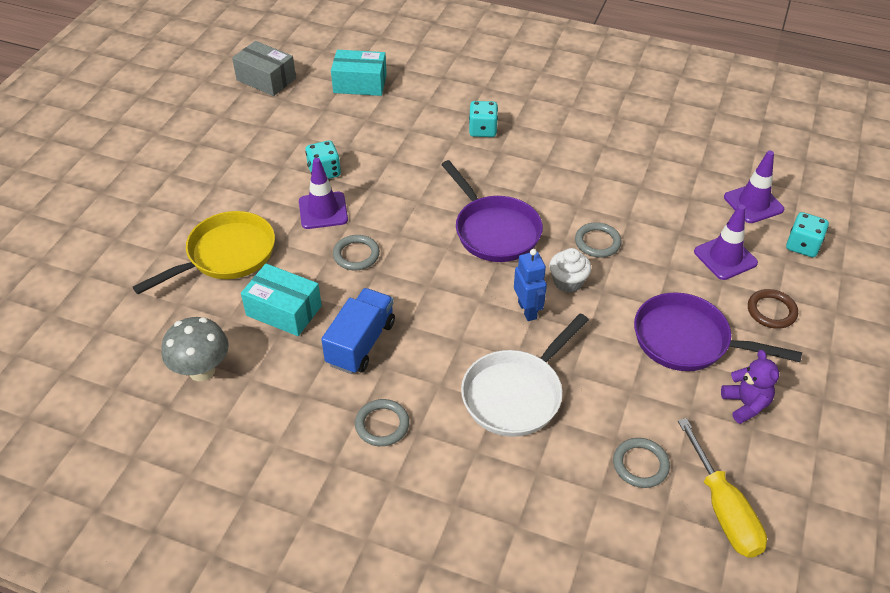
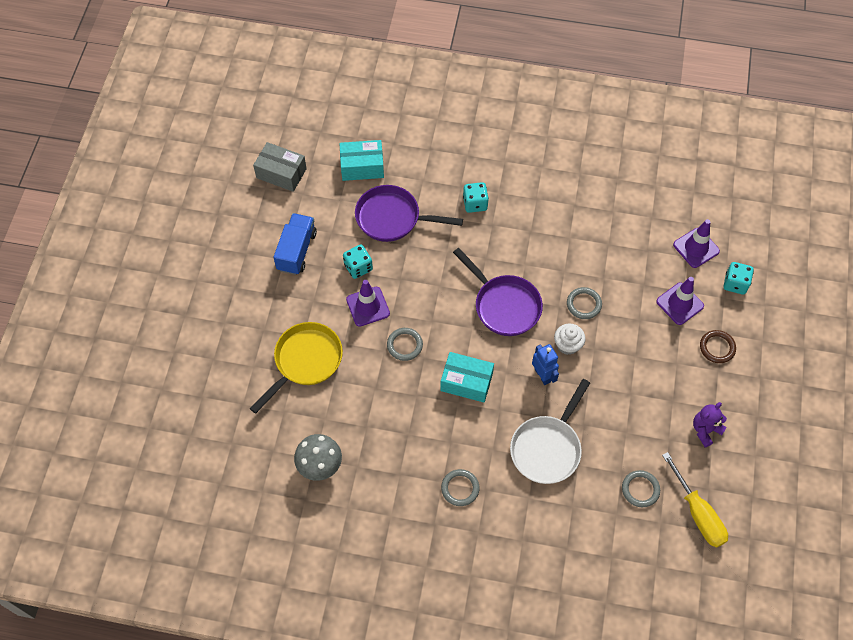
camera: 10 degrees left, 15 degrees up
turquoise box [241,264,322,336] -> turquoise box moved to [440,352,494,402]
blue truck [321,288,395,374] -> blue truck moved to [273,213,317,275]
purple pan [634,292,802,371] -> purple pan moved to [355,185,463,242]
purple teddy bear [721,350,779,424] -> purple teddy bear turned 105 degrees counterclockwise [693,402,727,447]

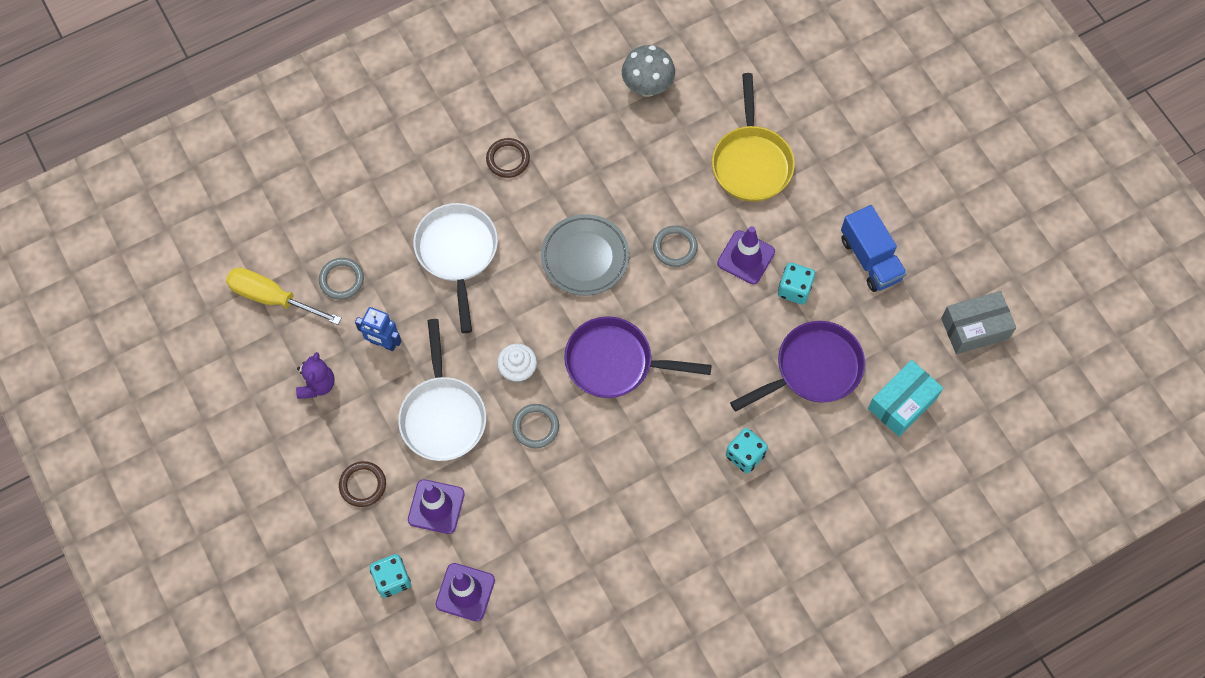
camera: 140 degrees right, 5 degrees up
turquoise box [440,352,494,402] -> grey plate [541,214,630,296]
grey ring [441,469,479,506] -> brown ring [486,138,530,178]
blue robot [532,344,559,385] -> blue robot moved to [355,307,401,351]
none -> white pan [398,319,486,461]

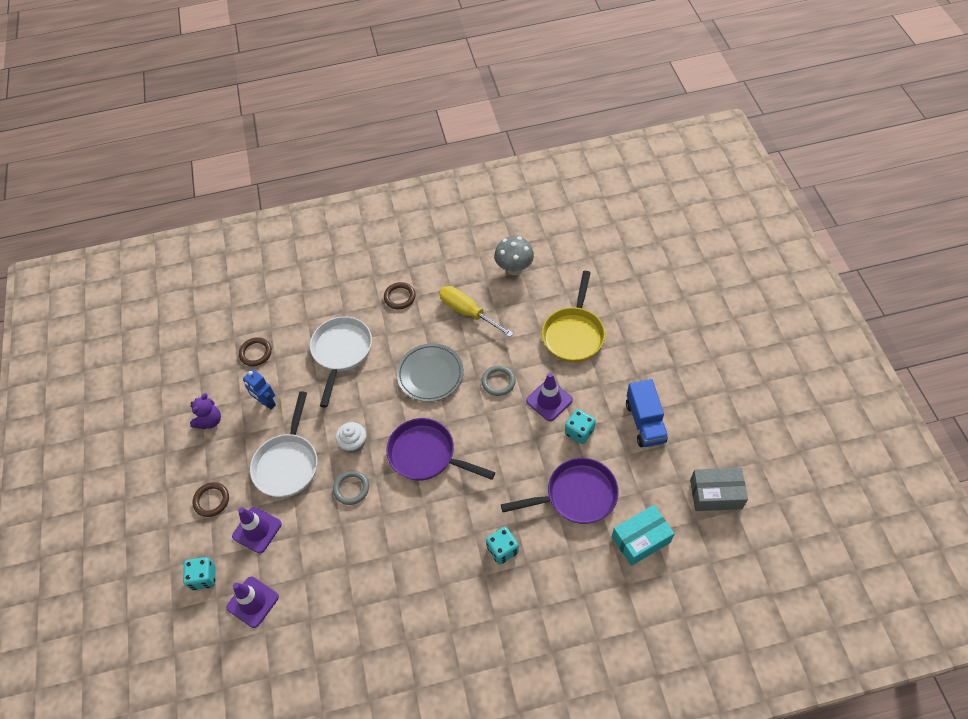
camera: 20 degrees right, 10 degrees down
yellow screwdriver [226,268,342,325] -> yellow screwdriver moved to [439,286,514,337]
grey ring [319,258,364,300] -> brown ring [239,337,272,366]

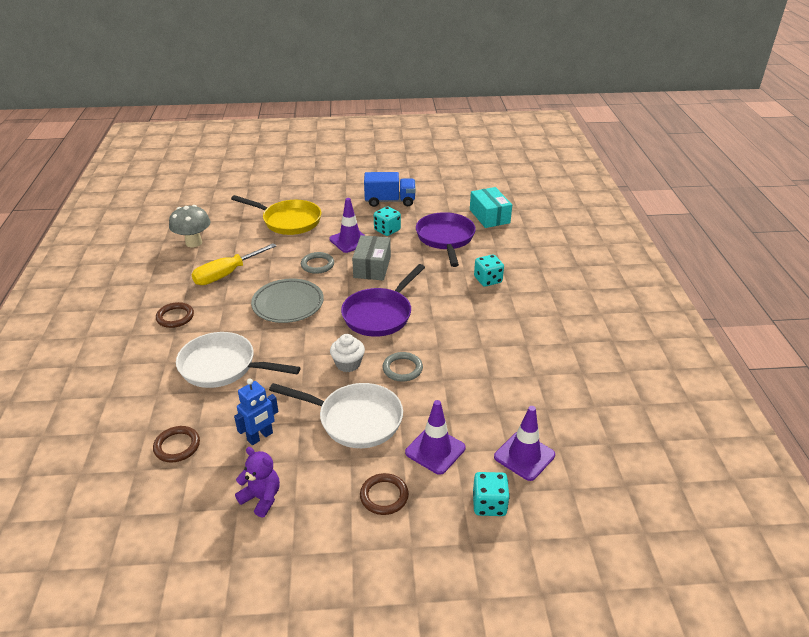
camera: 85 degrees left, 20 degrees down
grey box [690,468,748,511] -> grey box moved to [352,235,391,280]

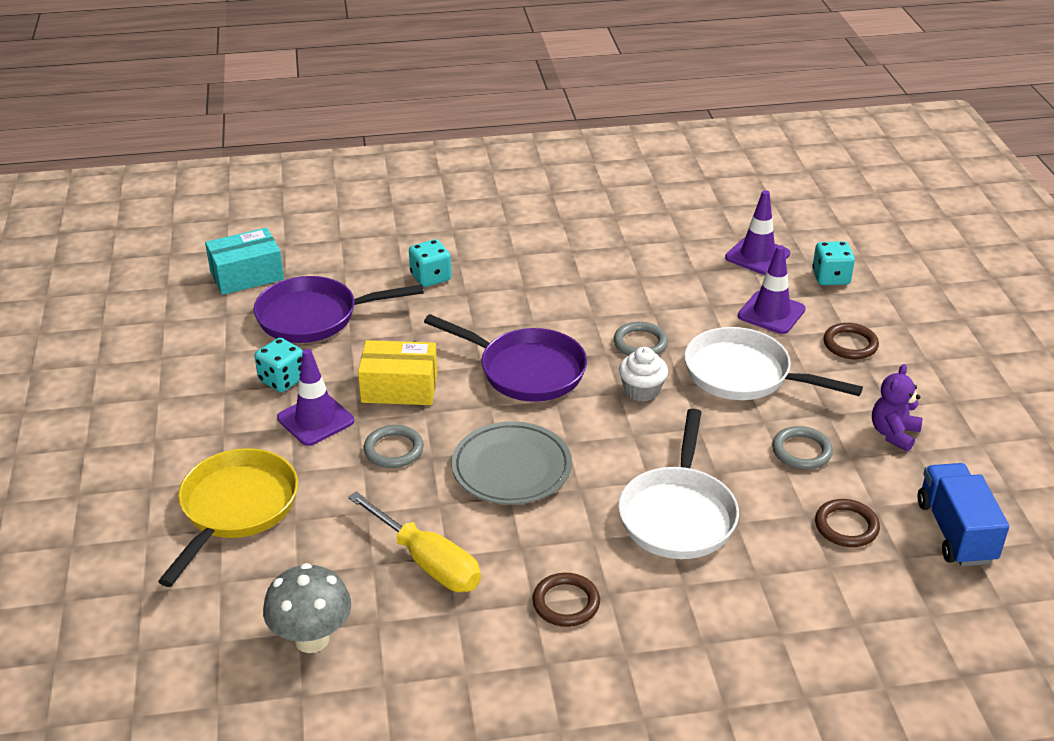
camera: 95 degrees left, 0 degrees up
blue robot [234,379,278,445] -> grey ring [772,426,833,469]
white pan [269,383,403,448] -> white pan turned 75 degrees counterclockwise [684,327,863,400]
grey box [352,235,391,280] -> yellow box [358,340,438,405]
blue truck [364,172,416,207] -> blue truck moved to [918,463,1009,566]

